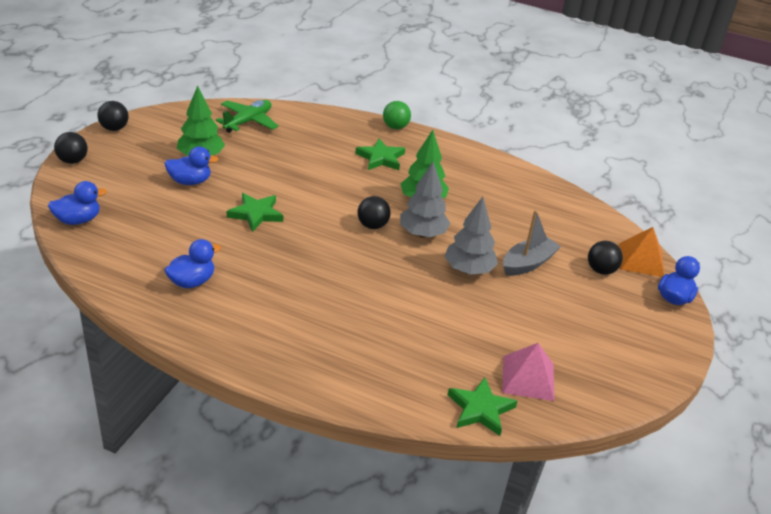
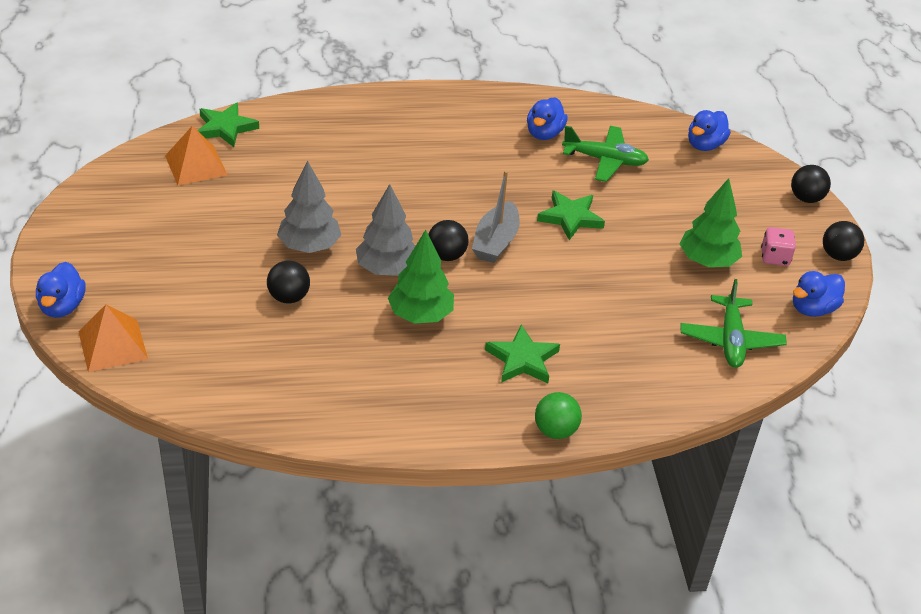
camera: 150 degrees right, 5 degrees up
blue duck [165,146,219,185] -> blue duck moved to [793,271,845,317]
pink pyramid [502,343,554,401] -> orange pyramid [165,126,227,185]
grey boat [503,210,561,276] -> grey boat moved to [472,170,520,263]
black ball [588,241,623,275] -> black ball moved to [267,260,310,303]
none -> green plane [562,126,649,182]
none -> pink dice [761,227,796,266]

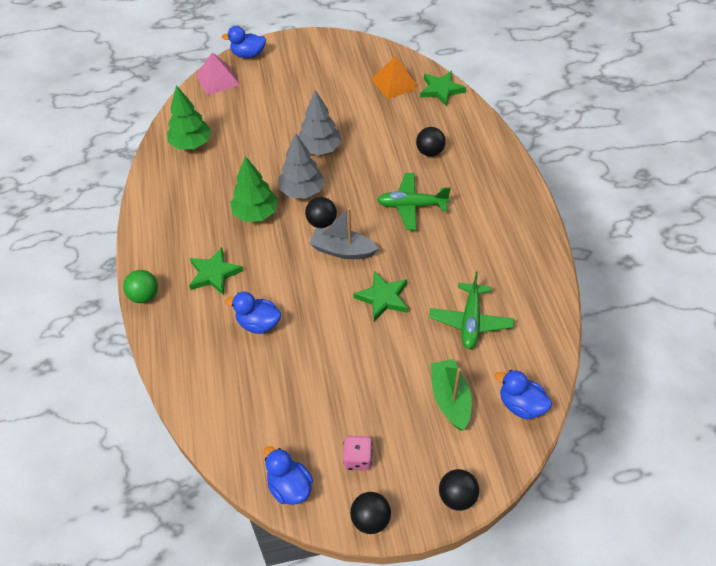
camera: 90 degrees right, 10 degrees up
orange pyramid [79,305,148,372] -> pink pyramid [196,52,240,95]
black ball [267,260,310,303] -> black ball moved to [416,127,446,157]
blue duck [527,97,568,140] -> blue duck moved to [225,292,281,334]
green tree [680,178,742,267] -> green tree moved to [167,85,211,150]
green plane [680,279,787,368] -> green plane moved to [377,173,451,230]
none -> green boat [430,359,472,431]

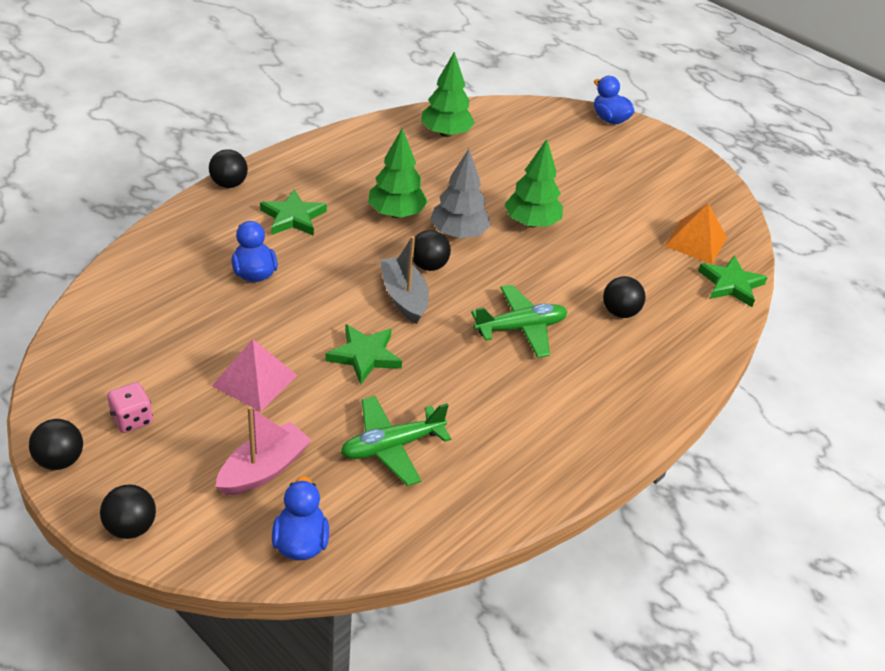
camera: 50 degrees right, 10 degrees down
green ball [123,270,158,303] -> black ball [209,149,248,188]
pink pyramid [196,52,240,95] -> pink pyramid moved to [212,339,297,412]
blue duck [263,446,313,505] -> none
grey tree [298,90,341,155] -> green tree [504,139,563,227]
green plane [377,173,451,230] -> green plane turned 105 degrees clockwise [471,285,568,358]
green boat [430,359,472,431] -> pink boat [215,406,311,495]

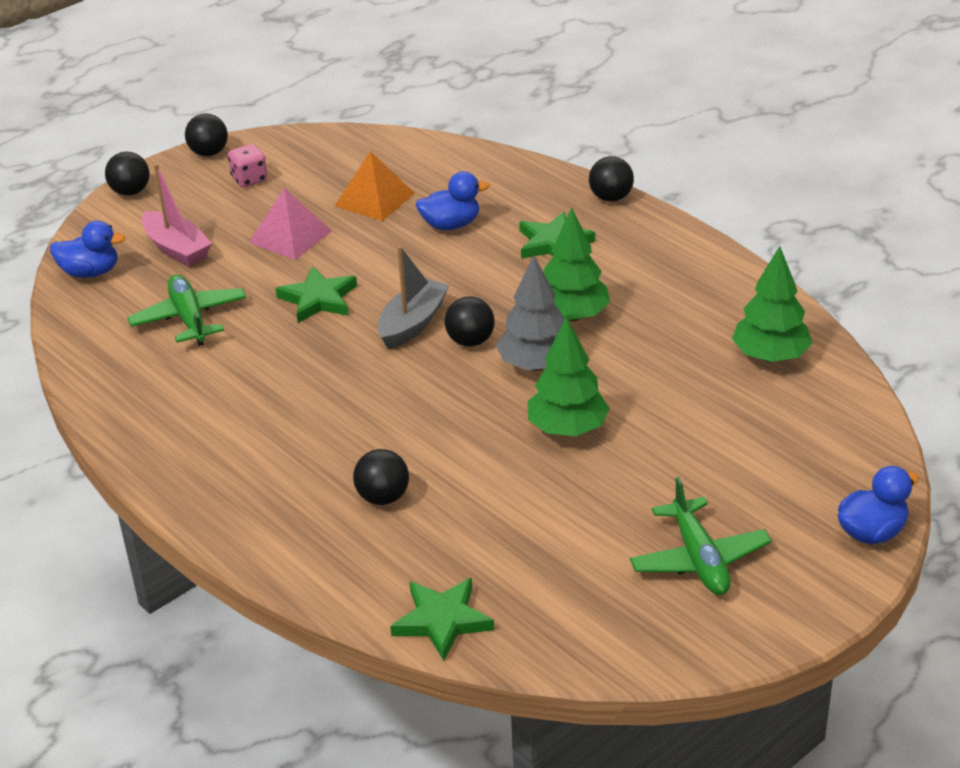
camera: 100 degrees right, 5 degrees down
grey boat [380,236,429,324] -> grey boat turned 45 degrees counterclockwise [378,246,449,350]
green plane [471,285,568,358] -> green plane moved to [630,477,772,595]
orange pyramid [665,203,727,264] -> orange pyramid moved to [335,151,414,221]

